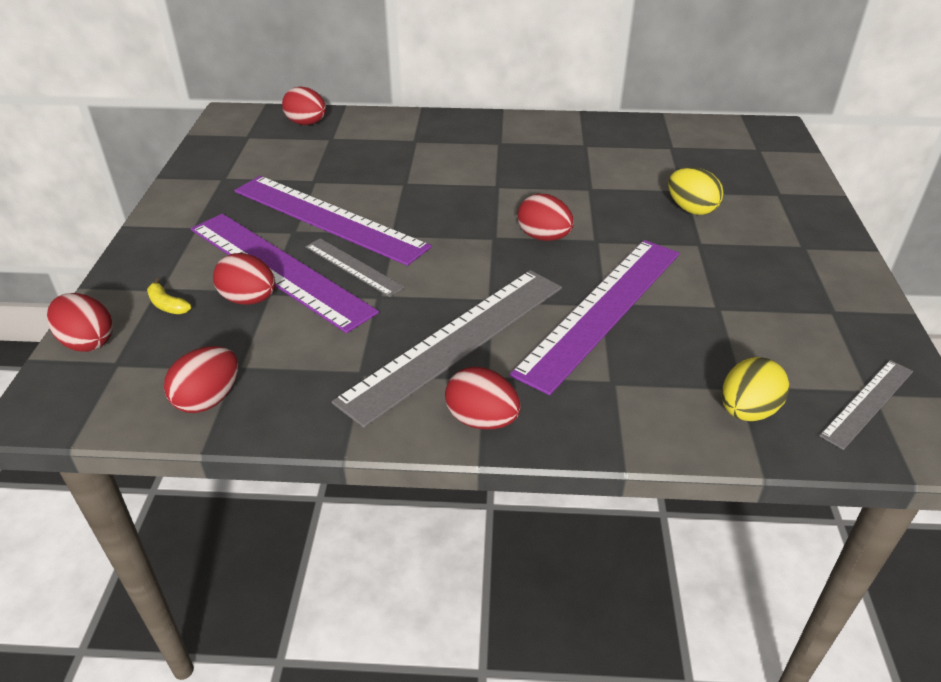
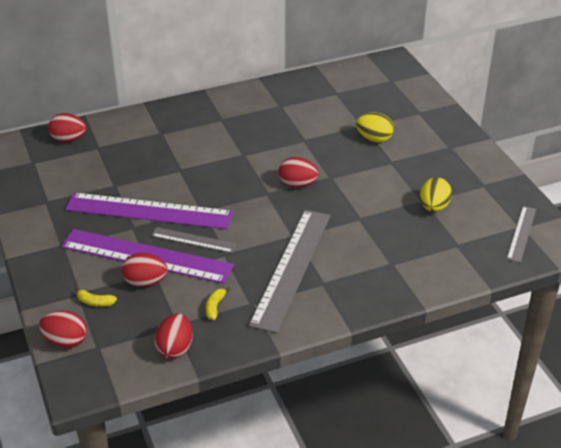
camera: 25 degrees left, 0 degrees up
red egg [445,367,521,429] -> none
purple ruler [510,240,680,395] -> none
yellow egg [722,357,789,421] -> yellow egg moved to [420,177,452,212]
none -> yellow banana [206,287,230,320]

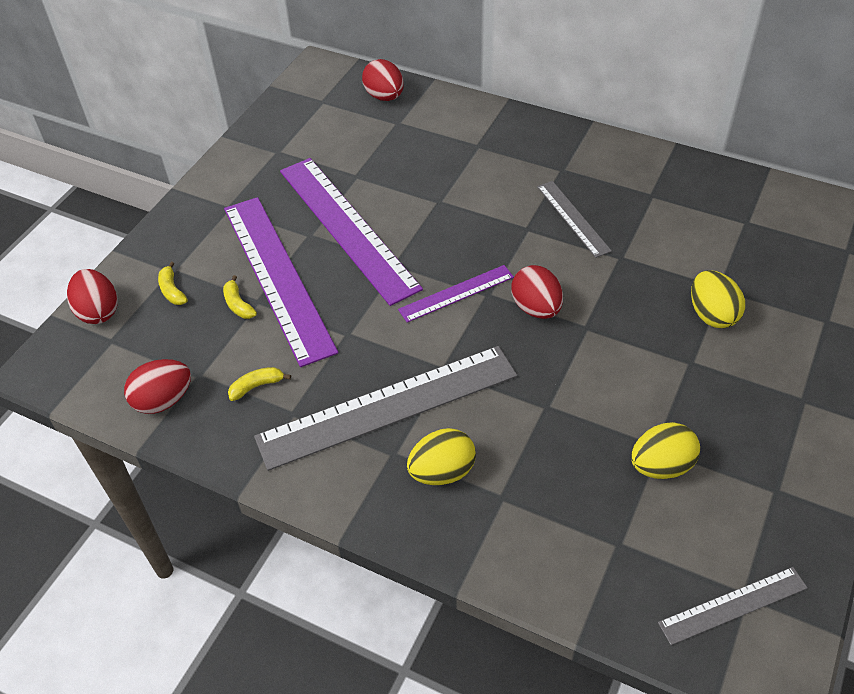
camera: 50 degrees right, 10 degrees up
red egg [122,253,167,287] -> yellow banana [223,275,257,319]
grey ruler [151,227,237,253] -> grey ruler moved to [537,181,612,258]
none -> purple ruler [398,265,514,323]
none -> yellow egg [407,428,476,485]

